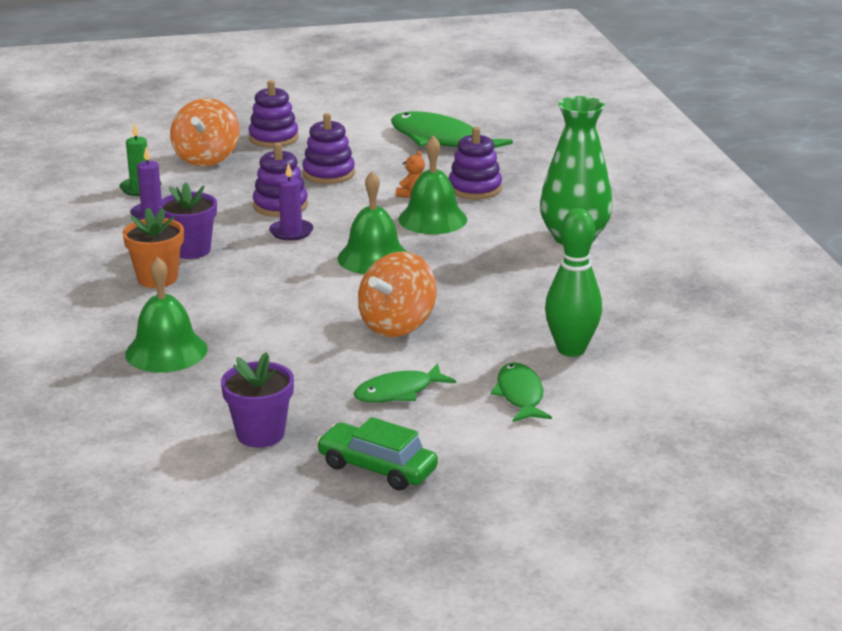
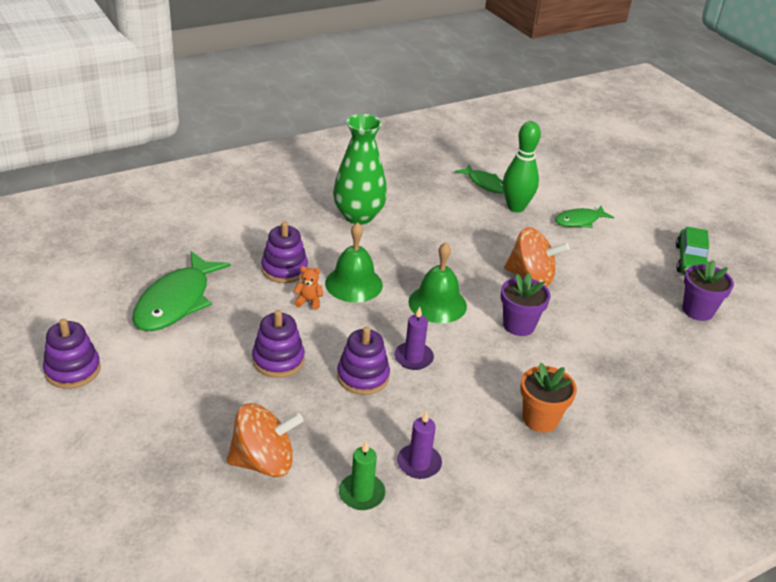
camera: 110 degrees left, 10 degrees up
green bell [125,257,207,373] -> none
purple flower pot [158,182,217,259] -> purple flower pot moved to [501,273,551,336]
purple stacking toy [248,80,299,147] -> purple stacking toy moved to [43,319,101,389]
green fish [354,363,456,402] -> green fish moved to [455,164,504,194]

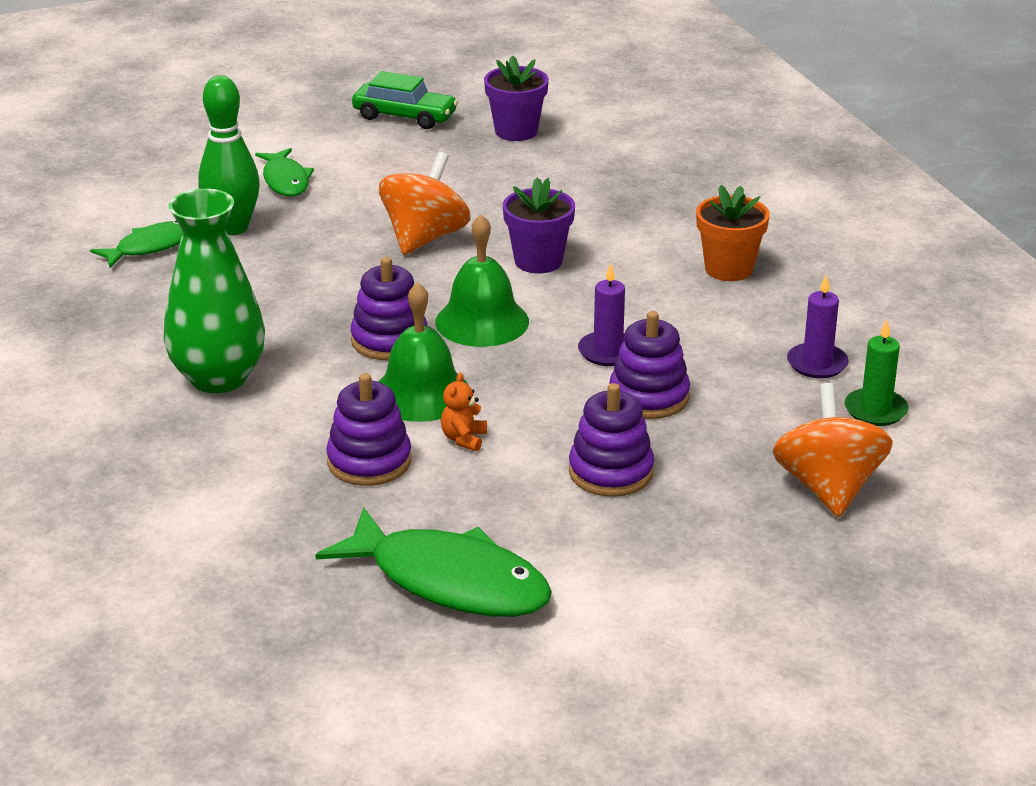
camera: 80 degrees left, 5 degrees down
purple stacking toy [43,319,101,389] -> purple stacking toy moved to [350,257,428,360]

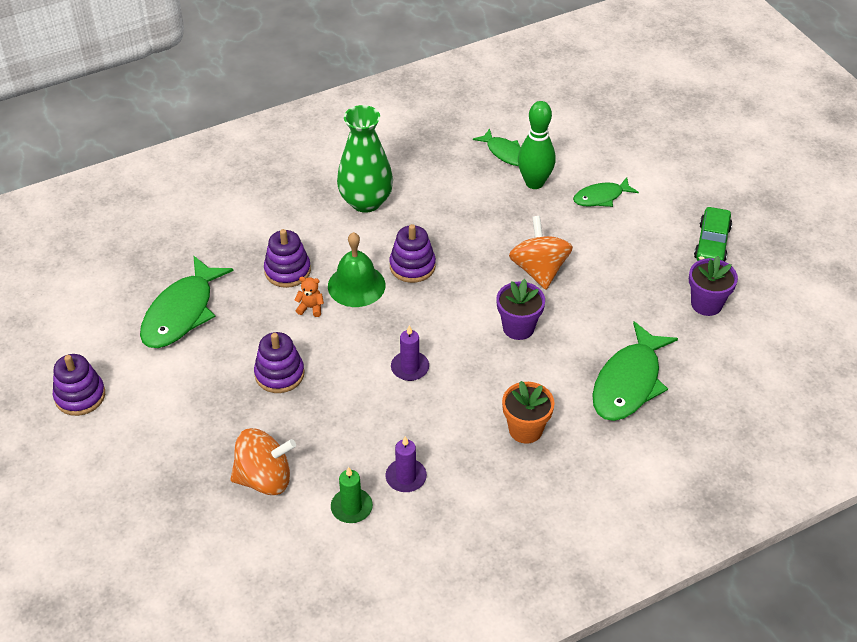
camera: 85 degrees right, 15 degrees up
orange spinning top [379,152,470,255] -> orange spinning top turned 120 degrees counterclockwise [509,216,573,290]
green bell [435,214,529,347] -> none
purple stacking toy [609,311,690,419] -> purple stacking toy moved to [53,354,105,416]
none -> green fish [592,321,678,421]

